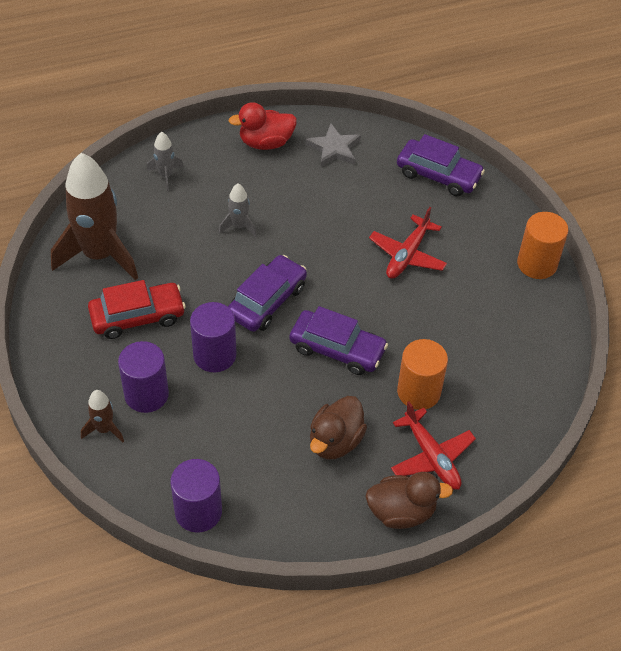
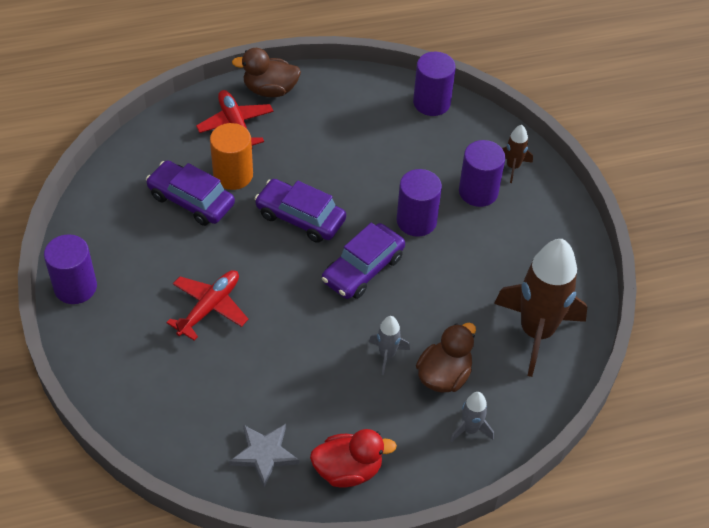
camera: 175 degrees left, 0 degrees up
red car [88,280,186,339] -> none
brown duck [310,396,367,459] -> brown duck moved to [416,323,476,393]
purple car [397,134,485,196] -> purple car moved to [146,160,235,226]
orange cylinder [517,212,569,279] -> purple cylinder [44,234,97,304]

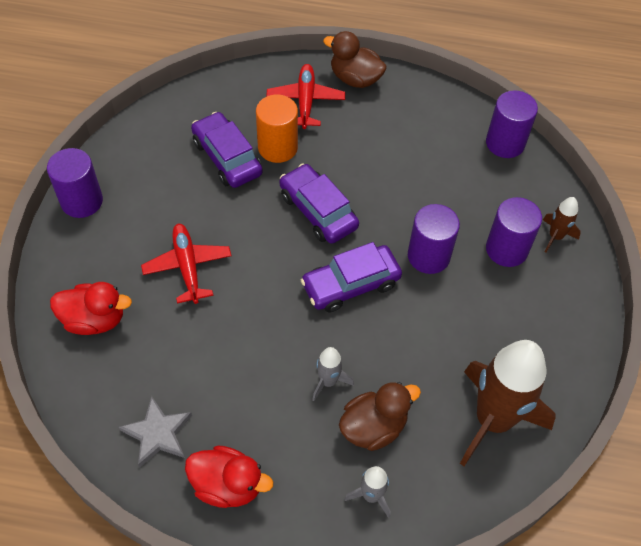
camera: 25 degrees right, 5 degrees up
red plane [166,270,248,341] -> red plane turned 75 degrees counterclockwise [141,224,232,304]
none -> red duck [50,282,132,335]

